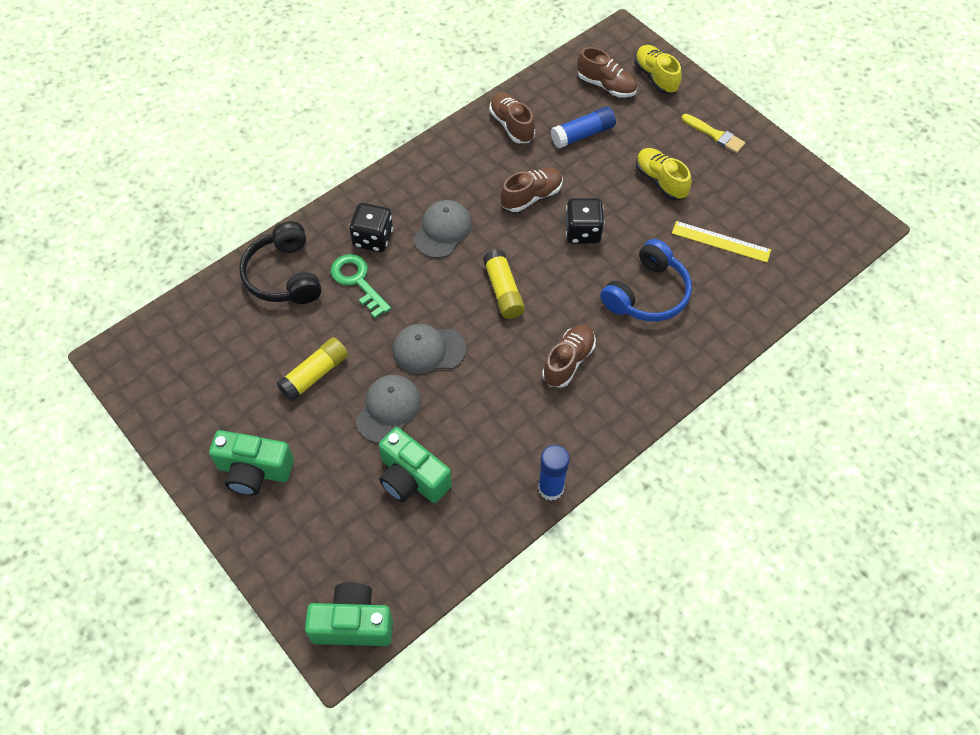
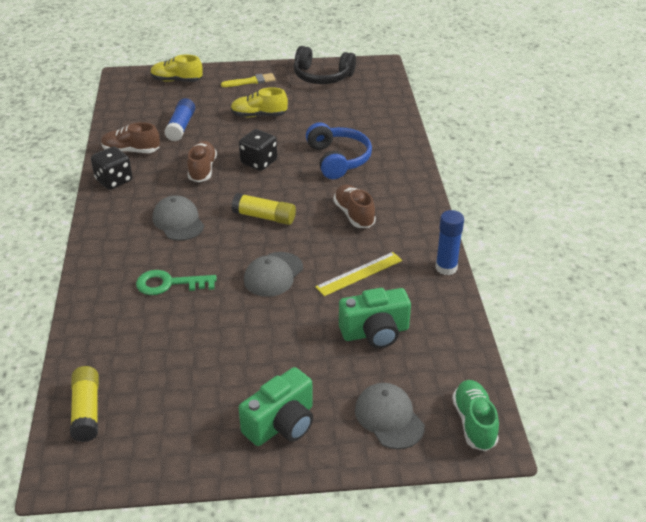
camera: 55 degrees left, 20 degrees down
black headphones [239,221,322,304] -> black headphones moved to [294,46,356,84]
yellow glue stick [277,337,348,402] -> yellow glue stick moved to [70,366,99,442]
green camera [305,583,393,646] -> green shoe [452,380,499,451]
black dice [349,203,393,252] -> black dice moved to [91,146,133,190]
grey cap [356,375,421,443] -> grey cap moved to [355,383,425,449]
brown shoe [577,47,637,98] -> none
yellow ruler [672,221,771,262] -> yellow ruler moved to [315,252,402,296]

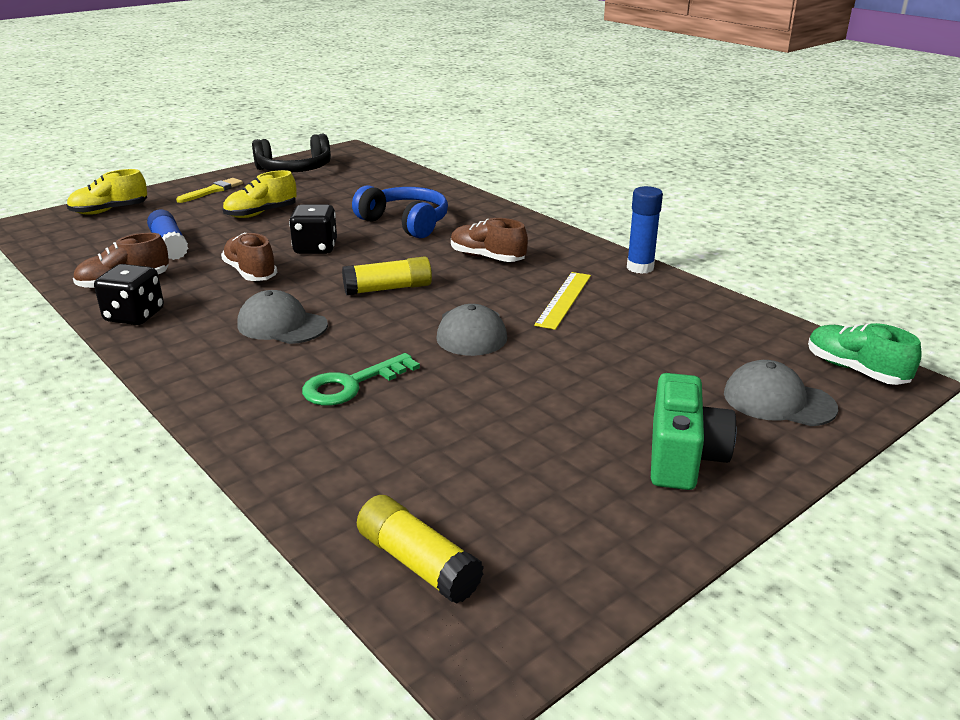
camera: 35 degrees left, 10 degrees down
green camera [339,288,411,349] -> none

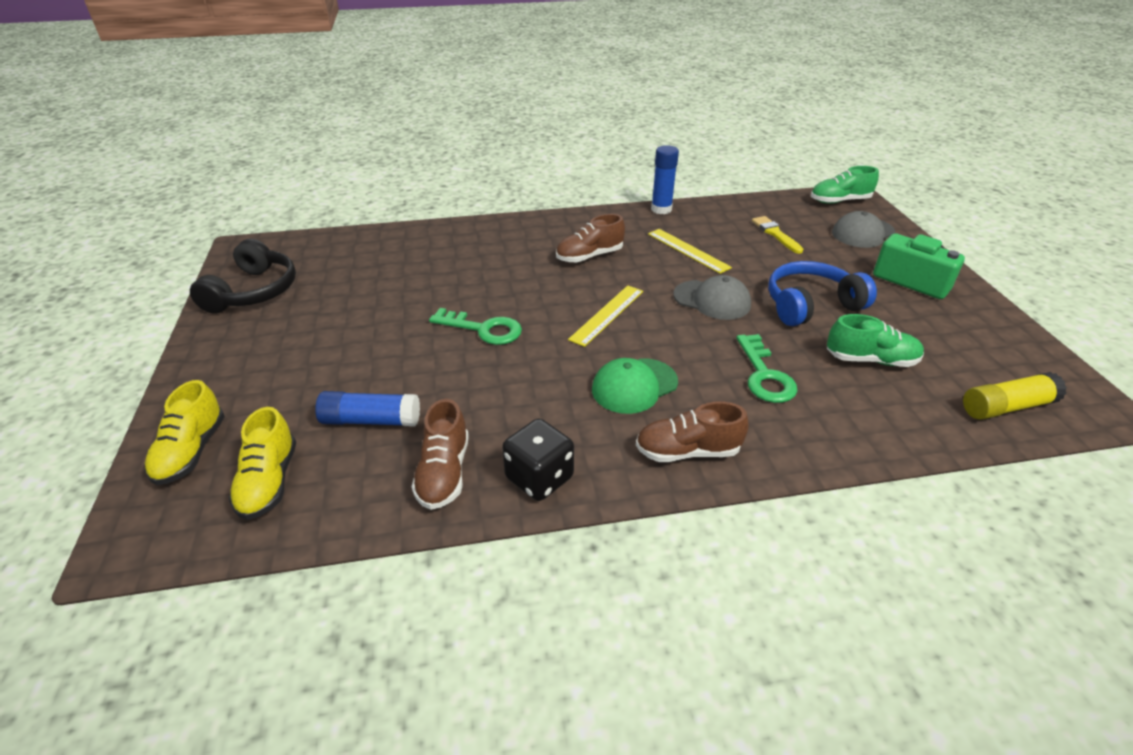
camera: 60 degrees left, 10 degrees up
yellow brush [176,178,243,203] -> yellow brush moved to [752,216,803,254]
brown shoe [221,233,277,281] -> brown shoe moved to [636,402,748,462]
yellow shoe [223,170,297,218] -> yellow shoe moved to [229,407,296,520]
grey cap [237,290,328,344] -> green cap [592,358,678,414]
black dice [289,205,337,254] -> green key [429,308,522,345]
yellow glue stick [342,256,432,295] -> yellow ruler [568,285,643,347]
blue headphones [352,185,448,239] -> blue headphones moved to [768,261,877,326]
none -> green shoe [827,314,924,367]

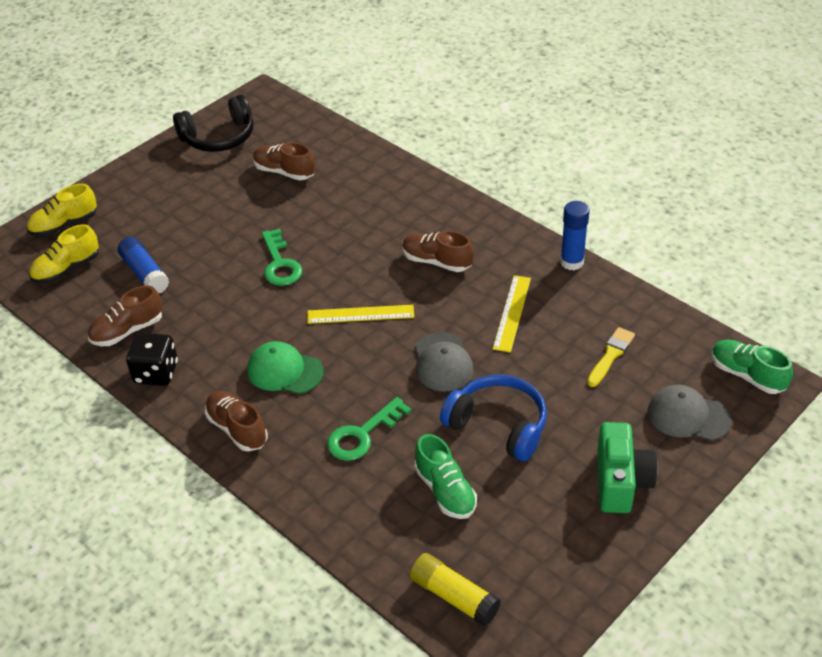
camera: 55 degrees right, 5 degrees up
none -> brown shoe [253,142,315,180]

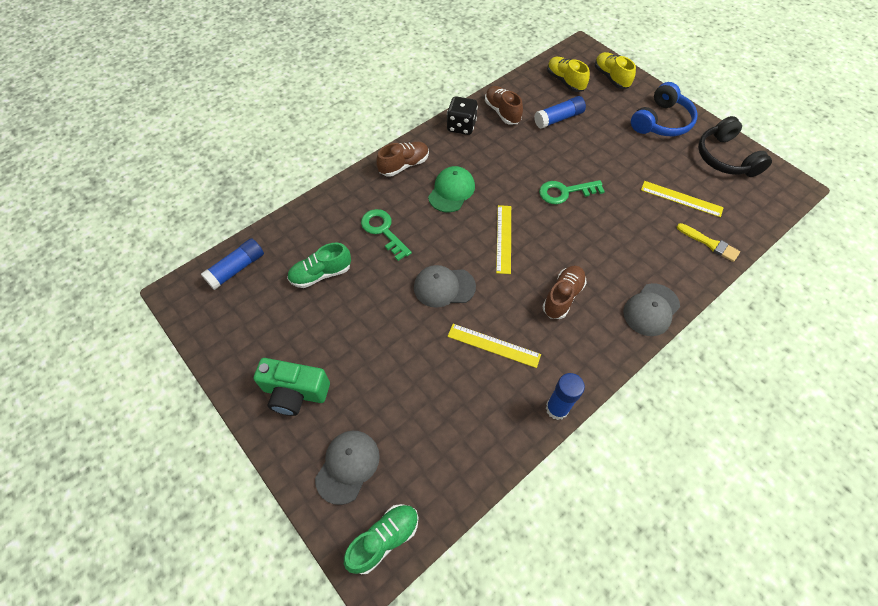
camera: 95 degrees right, 15 degrees up
brown shoe [253,142,315,180] -> yellow ruler [641,181,724,217]
yellow glue stick [410,553,501,626] -> blue glue stick [201,238,264,290]
blue headphones [440,374,547,462] -> blue headphones moved to [631,82,698,136]
yellow brush [587,327,635,387] -> yellow brush moved to [677,223,740,262]
none -> grey cap [623,283,680,336]

